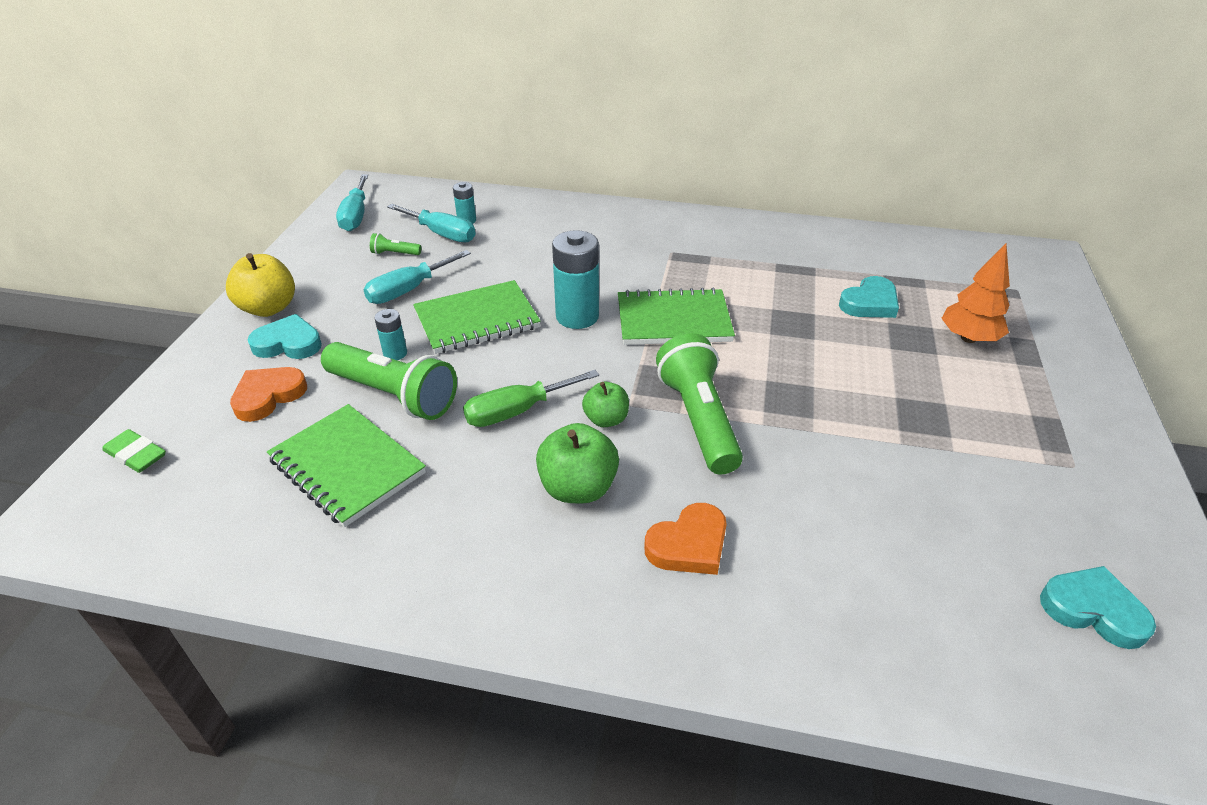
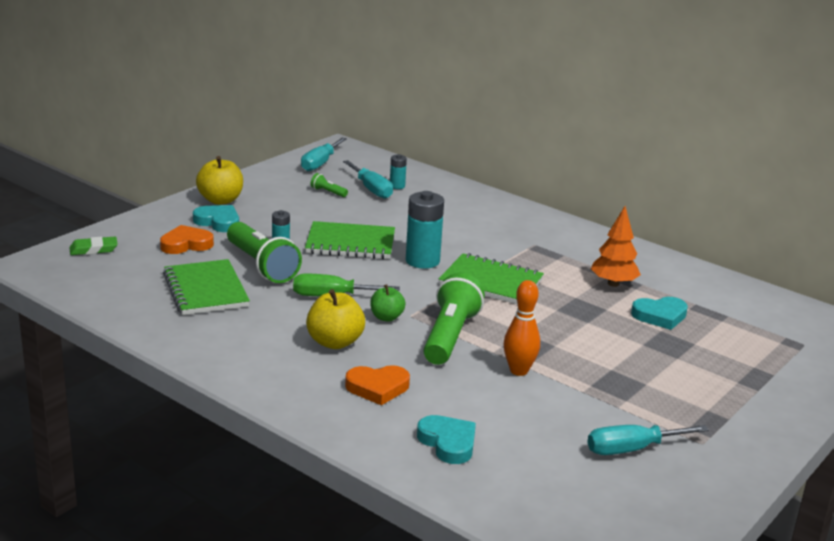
camera: 25 degrees right, 15 degrees down
green eraser [102,429,166,473] -> green eraser turned 75 degrees counterclockwise [69,237,118,255]
turquoise screwdriver [363,250,471,304] -> turquoise screwdriver moved to [587,425,709,455]
green apple [536,423,619,503] -> yellow apple [306,289,365,349]
orange tree [941,244,1010,343] -> orange tree moved to [591,206,641,287]
turquoise heart [1040,566,1156,649] -> turquoise heart moved to [417,415,476,464]
none -> orange bowling pin [504,280,540,376]

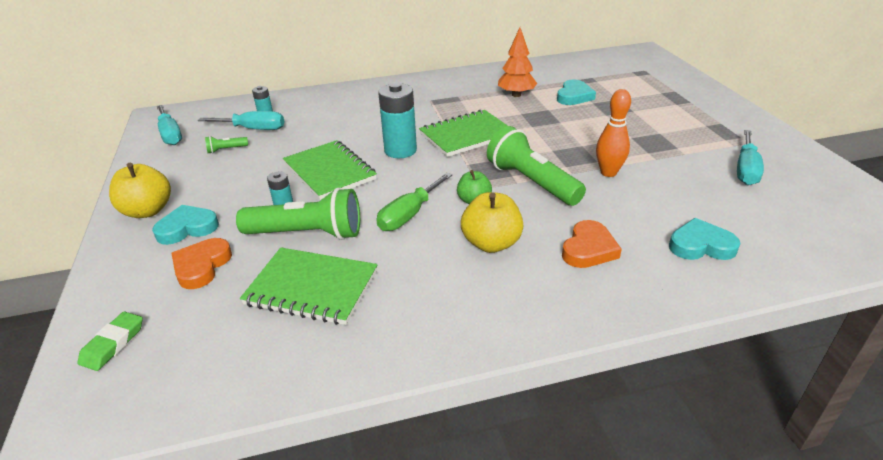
camera: 50 degrees left, 10 degrees up
green notebook [305,221,395,259] -> green notebook turned 75 degrees counterclockwise [283,140,377,200]

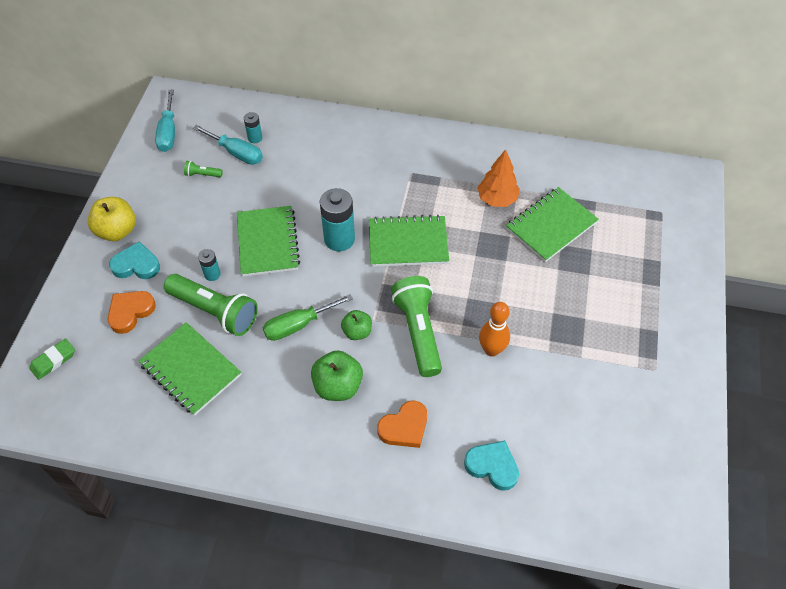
camera: 25 degrees right, 20 degrees up
yellow apple [461,192,523,253] -> green apple [311,350,363,401]
turquoise heart [557,79,596,105] -> green notebook [506,187,599,262]
turquoise screwdriver [737,130,764,185] -> none

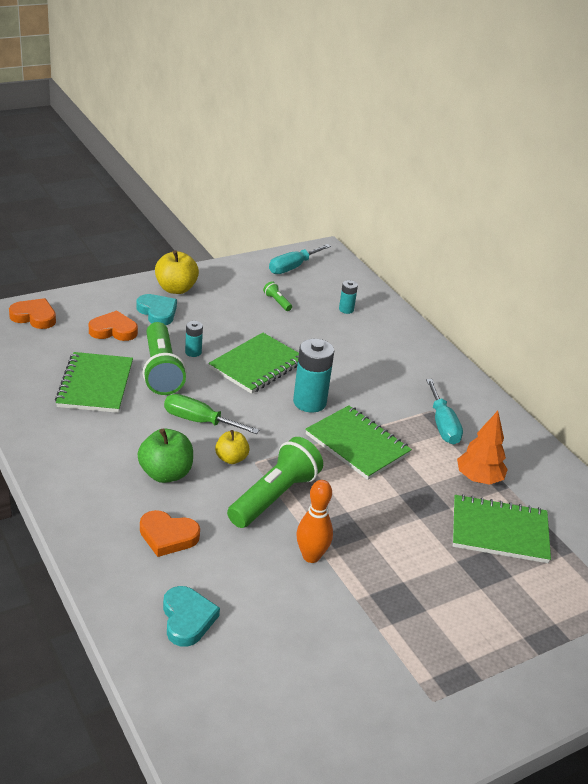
camera: 45 degrees right, 20 degrees down
green eraser [29,338,75,380] -> orange heart [9,298,56,329]
turquoise screwdriver [193,125,263,165] -> turquoise screwdriver moved to [426,379,463,445]
green apple [341,310,372,340] -> yellow apple [215,430,249,464]

